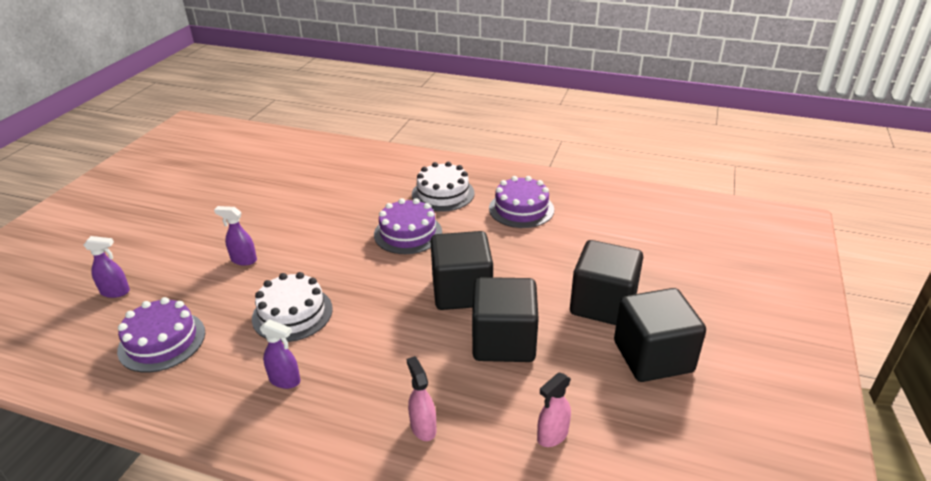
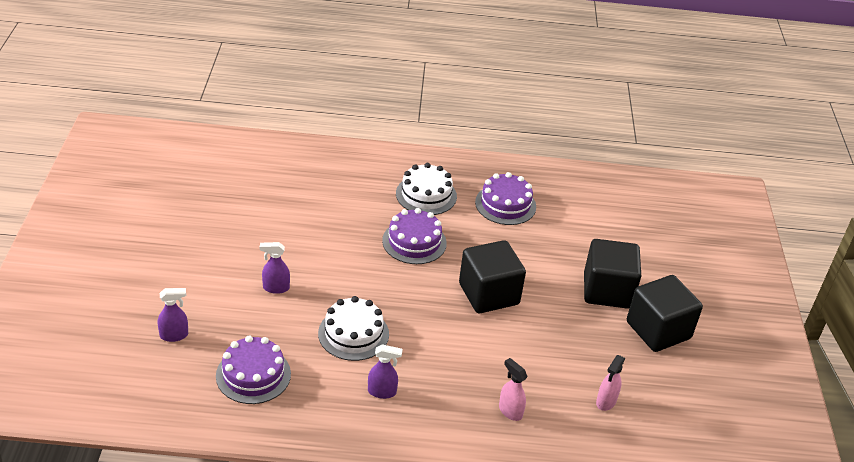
camera: 20 degrees left, 5 degrees up
black cube [472,277,539,362] -> none

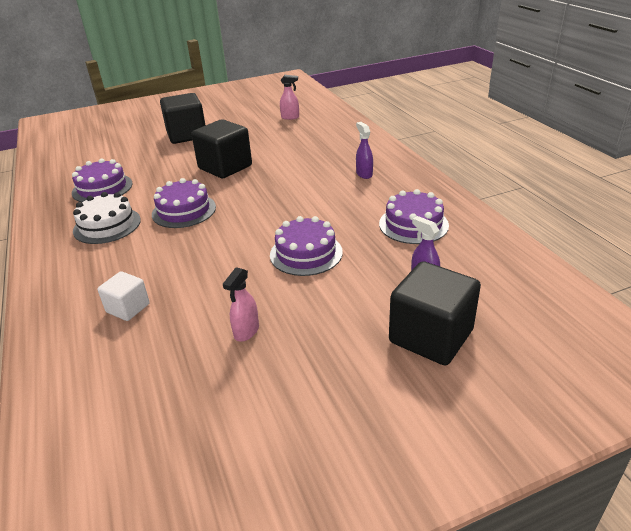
camera: 110 degrees left, 5 degrees down
purple spray bottle [260,242,290,294] -> purple cake [270,216,343,276]
white cake [318,296,389,361] -> none
pink spray bottle [499,358,527,421] -> pink spray bottle moved to [223,267,259,342]
black cube [627,275,703,352] -> black cube moved to [389,261,481,365]
none -> white cube [98,271,150,321]

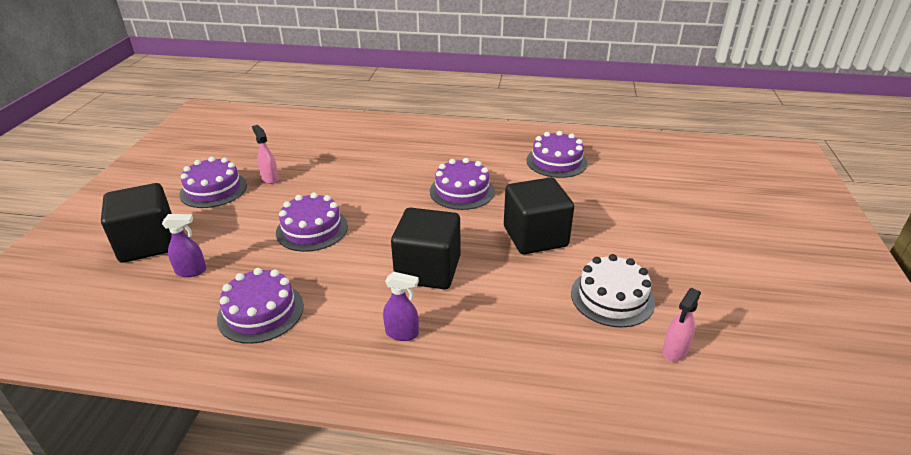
camera: 120 degrees right, 0 degrees up
white cake [73,192,141,244] -> white cake moved to [571,254,655,328]
white cube [98,271,150,321] -> none
black cube [160,93,206,144] -> black cube moved to [391,208,460,289]
none -> purple cake [179,157,247,208]

